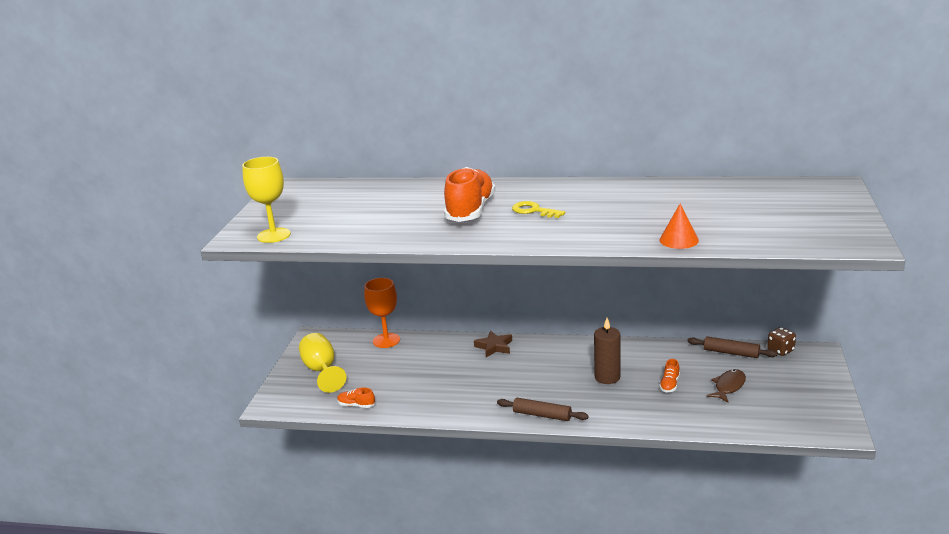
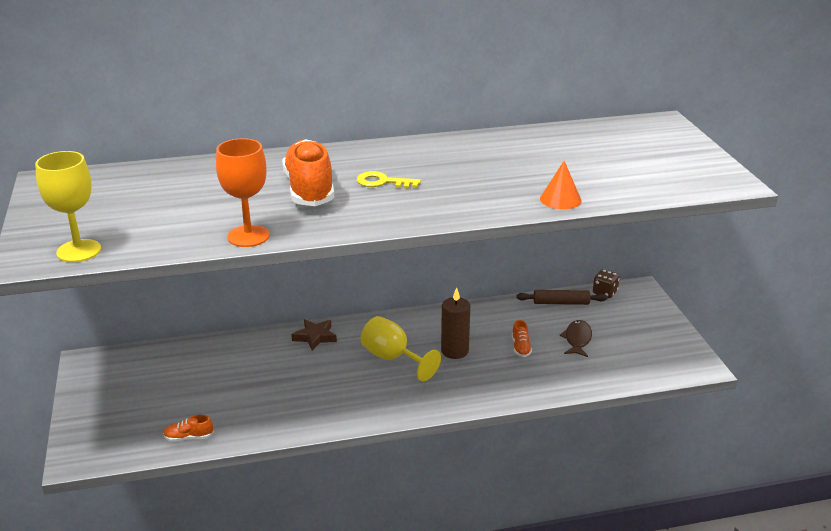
camera: 25 degrees left, 5 degrees up
yellow goblet [299,333,346,393] -> yellow goblet moved to [361,316,441,381]
orange goblet [364,278,400,348] -> orange goblet moved to [216,138,269,247]
brown rolling pin [497,398,589,421] -> none

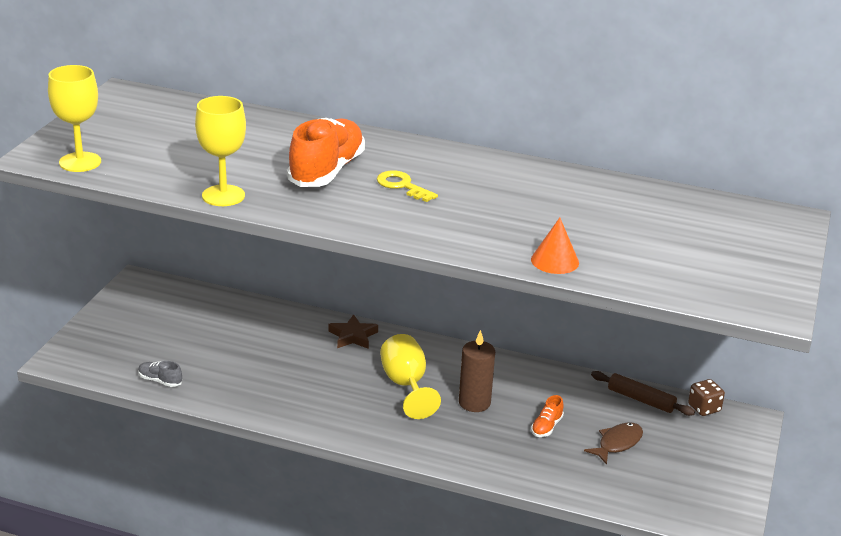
camera: 30 degrees right, 0 degrees up
orange shoe [163,415,213,442] -> grey shoe [138,361,182,387]
orange goblet [216,138,269,247] -> yellow goblet [195,96,246,206]

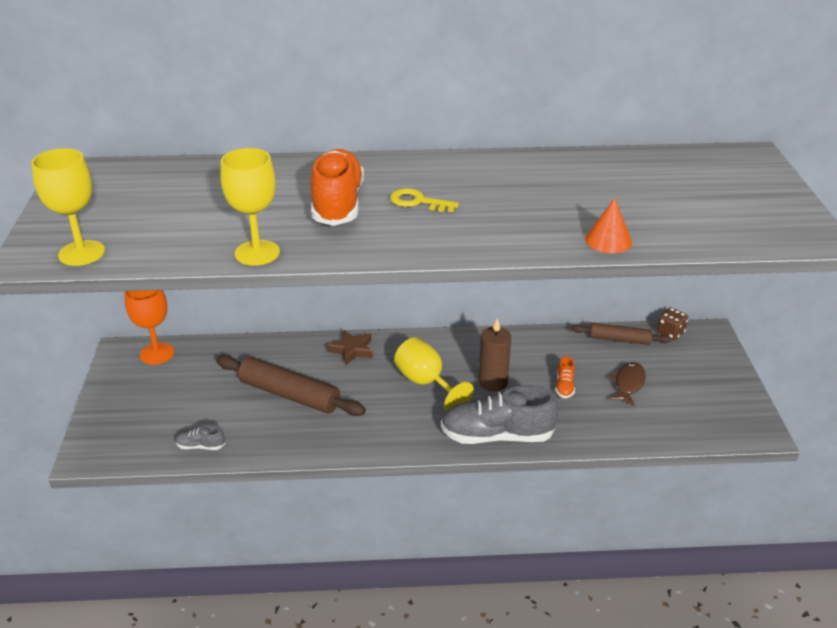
camera: 20 degrees left, 5 degrees up
none -> orange goblet [124,290,174,365]
none -> brown rolling pin [216,355,366,416]
none -> grey shoe [441,385,559,444]

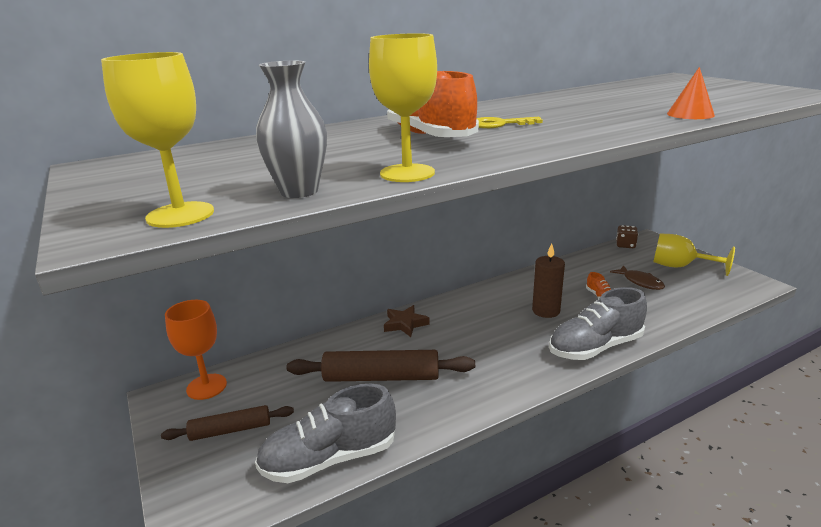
camera: 25 degrees left, 10 degrees down
grey shoe [175,425,225,450] -> grey shoe [255,384,396,483], size x2.29
yellow goblet [394,337,474,411] -> yellow goblet moved to [653,233,735,276]
brown rolling pin [571,323,671,345] -> brown rolling pin moved to [161,405,294,441]
brown fish [609,362,646,406] -> brown fish turned 150 degrees clockwise [610,265,665,290]
none -> grey vase [256,61,327,198]

